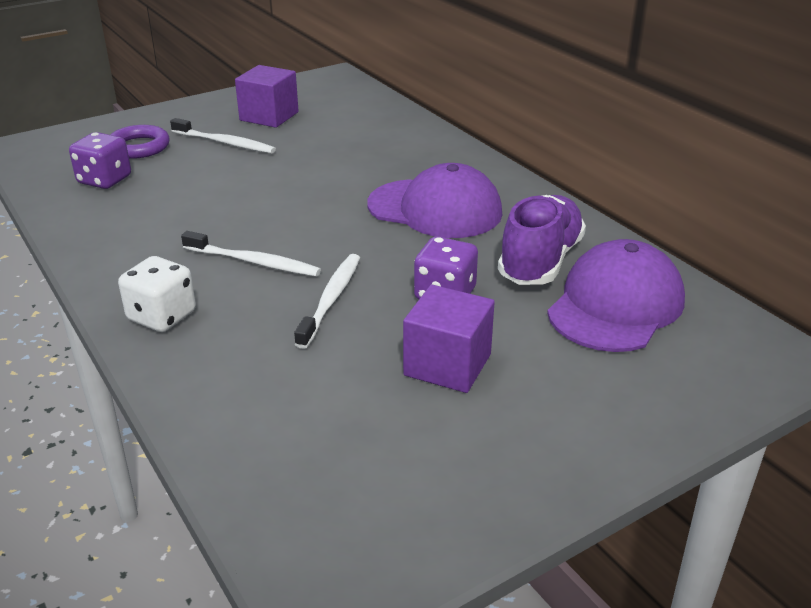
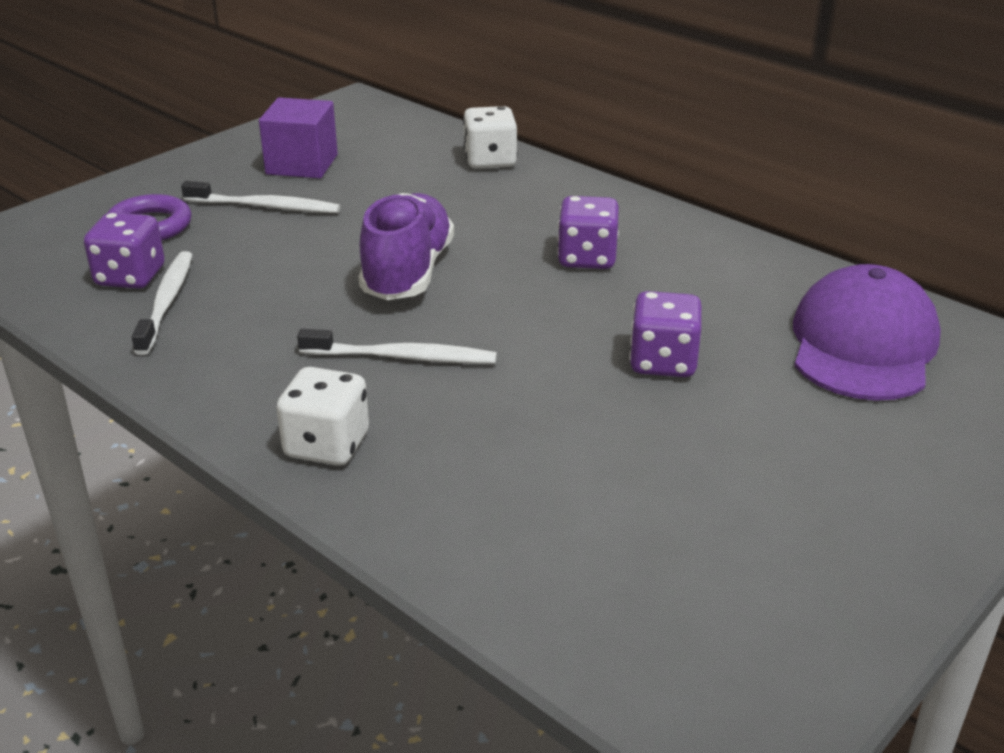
camera: 15 degrees left, 0 degrees up
white toothbrush [294,254,360,349] -> white toothbrush moved to [132,251,192,355]
purple cap [367,163,502,238] -> purple dice [557,196,619,269]
purple cube [403,285,495,393] -> none
purple shoe [498,195,586,285] -> purple shoe moved to [358,193,454,300]
none -> white dice [463,106,518,169]

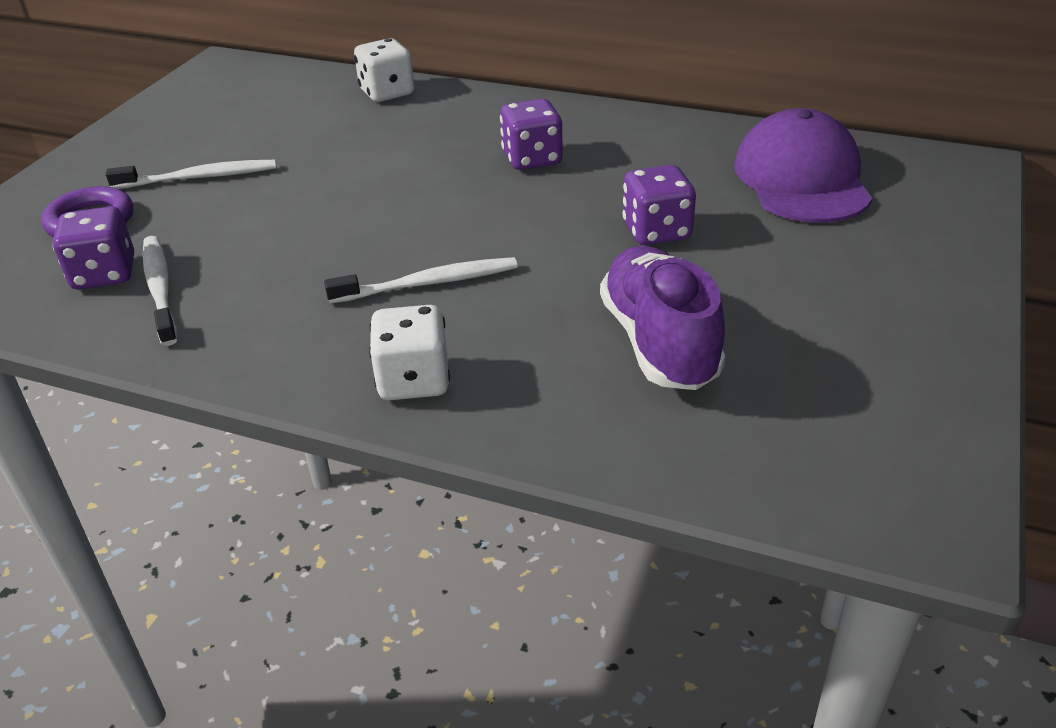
camera: 20 degrees left, 5 degrees up
purple cube [259,97,338,178] -> none
purple shoe [358,193,454,300] -> purple shoe moved to [600,246,726,390]

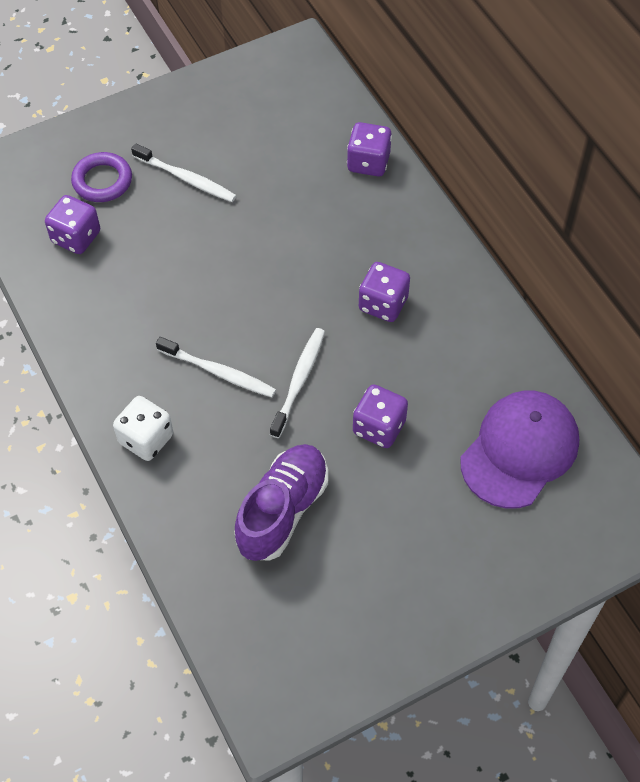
camera: 40 degrees right, 20 degrees up
white toothbrush [143,236,177,346] -> white toothbrush moved to [270,328,325,438]
white dice [354,38,414,102] -> purple dice [347,122,392,177]

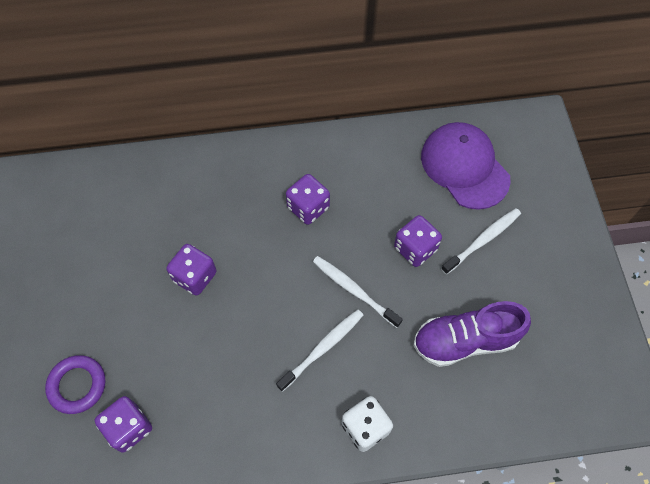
camera: 70 degrees left, 5 degrees up
white toothbrush [131,143,237,202] -> white toothbrush moved to [441,208,521,275]
purple shoe [234,444,328,561] -> purple shoe turned 60 degrees counterclockwise [413,301,531,367]
purple dice [347,122,392,177] -> purple dice moved to [167,244,216,296]

